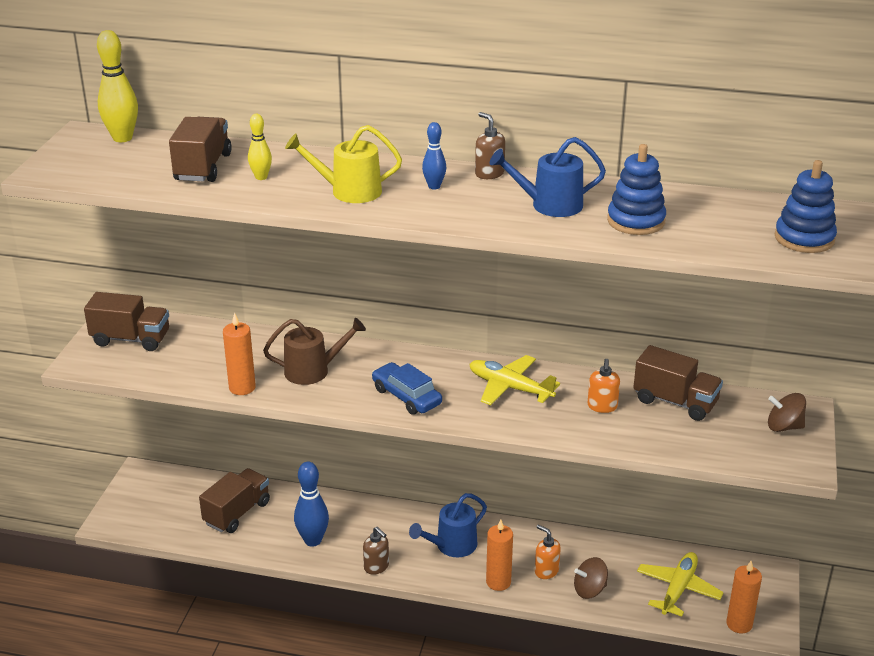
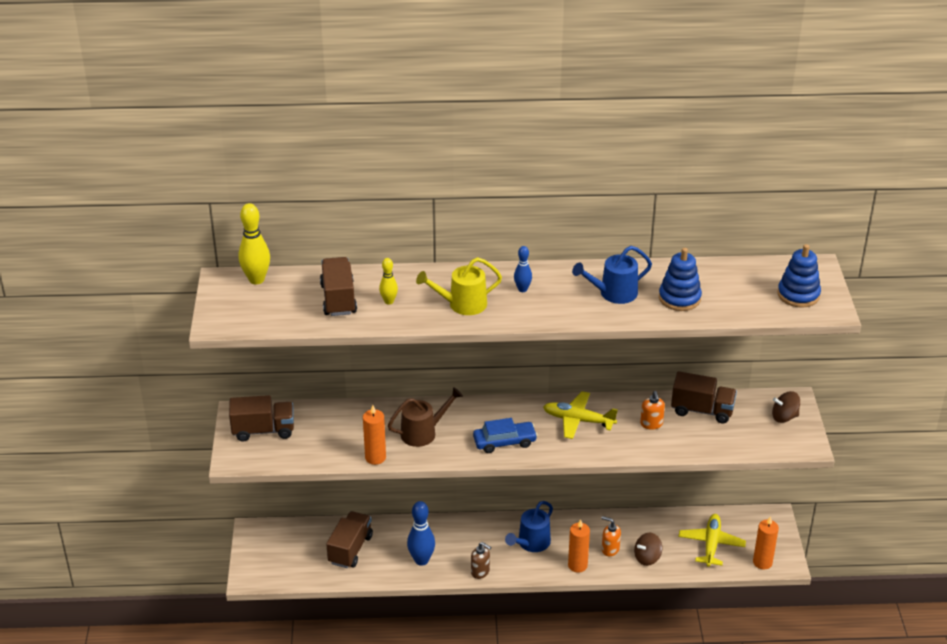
camera: 15 degrees left, 5 degrees up
blue car [372,362,442,415] -> blue car turned 135 degrees clockwise [473,418,538,453]
brown soap dispenser [475,112,505,179] -> none

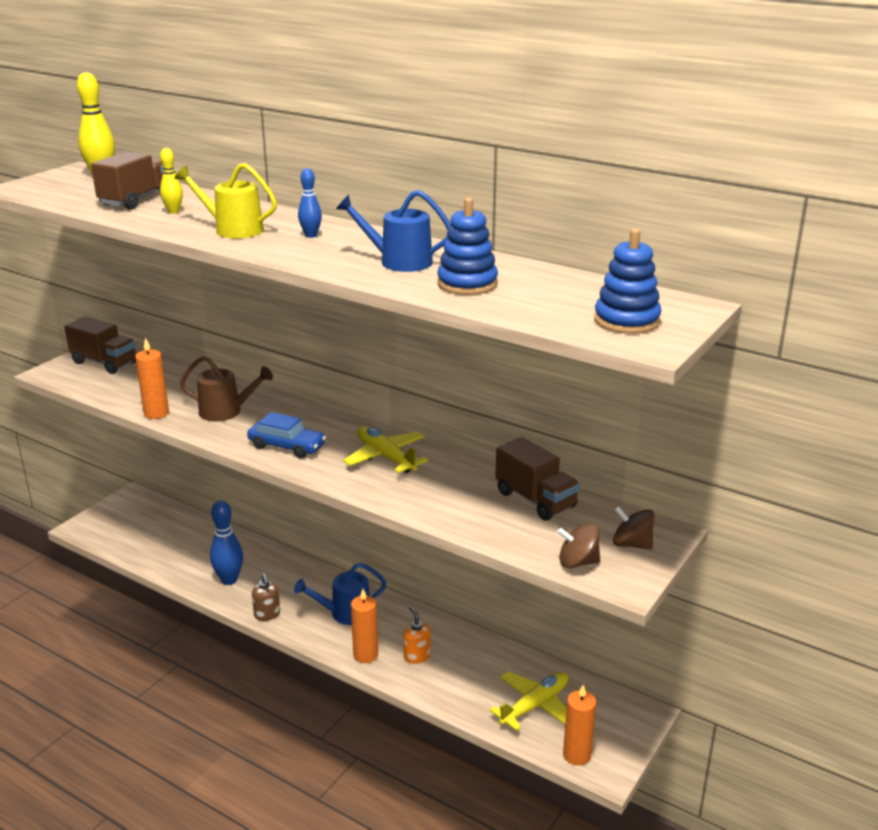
camera: 35 degrees right, 10 degrees down
brown truck [326,511,373,568] -> none
brown spinning top [634,533,662,566] -> brown spinning top moved to [557,523,600,568]
orange soap dispenser [640,391,665,430] -> none

